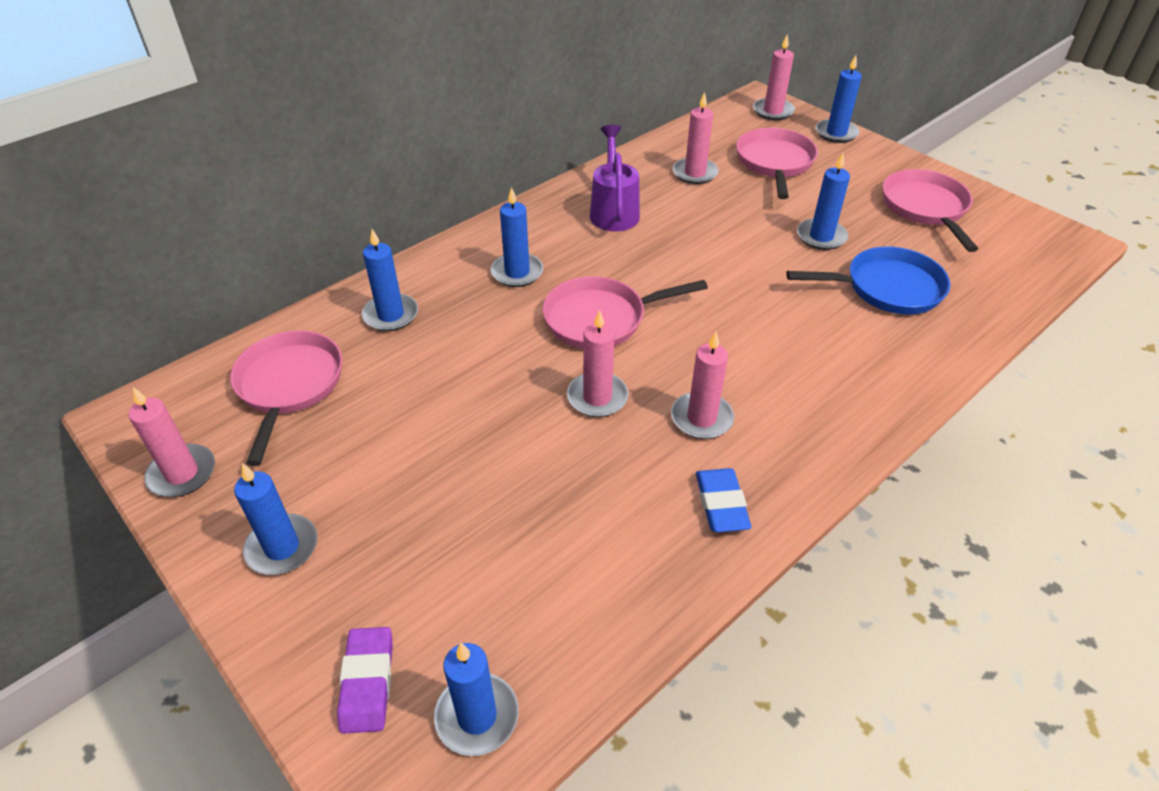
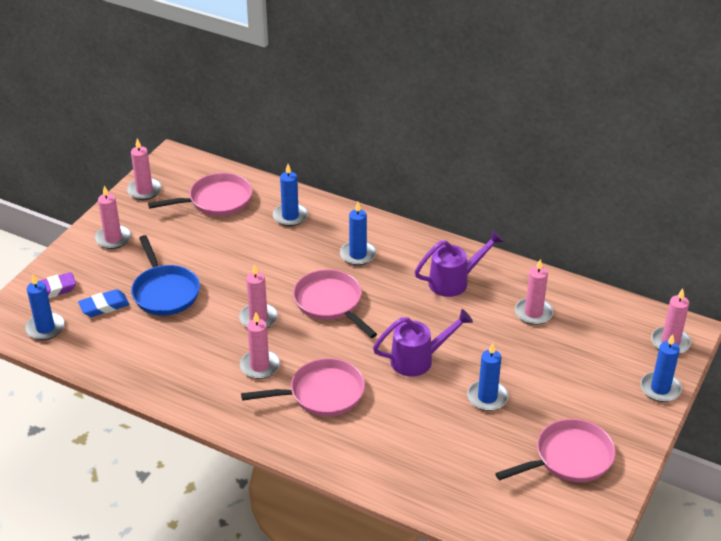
camera: 70 degrees right, 5 degrees down
blue candle [234,463,317,575] -> pink candle [95,186,131,249]
blue eraser [696,468,752,532] -> blue eraser moved to [78,289,130,317]
pink pan [736,128,818,199] -> pink pan moved to [241,358,365,416]
blue pan [786,246,950,315] -> blue pan moved to [131,235,200,316]
none -> purple watering can [373,309,473,377]

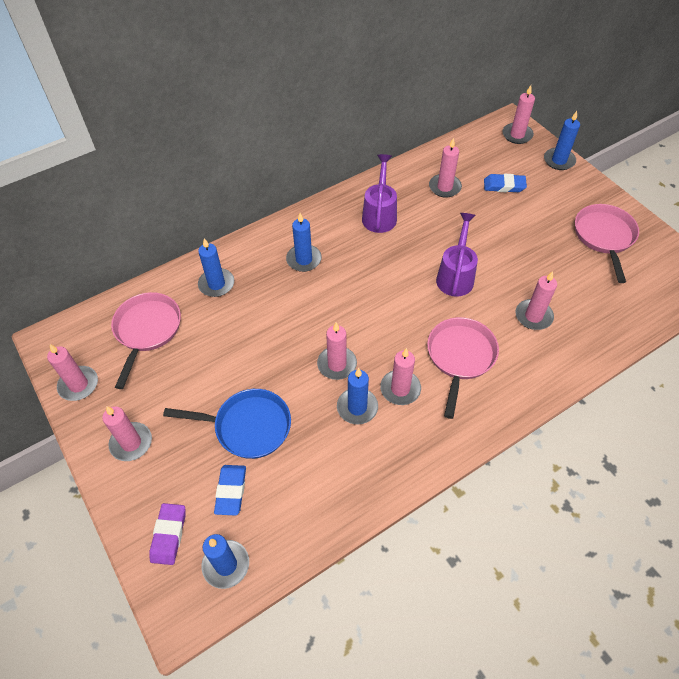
camera: 60 degrees left, 15 degrees up
pink pan [293,269,377,338] -> none
blue candle [467,343,509,411] -> blue candle moved to [337,368,378,424]
none -> blue eraser [484,174,527,192]
none -> pink candle [515,271,557,330]

